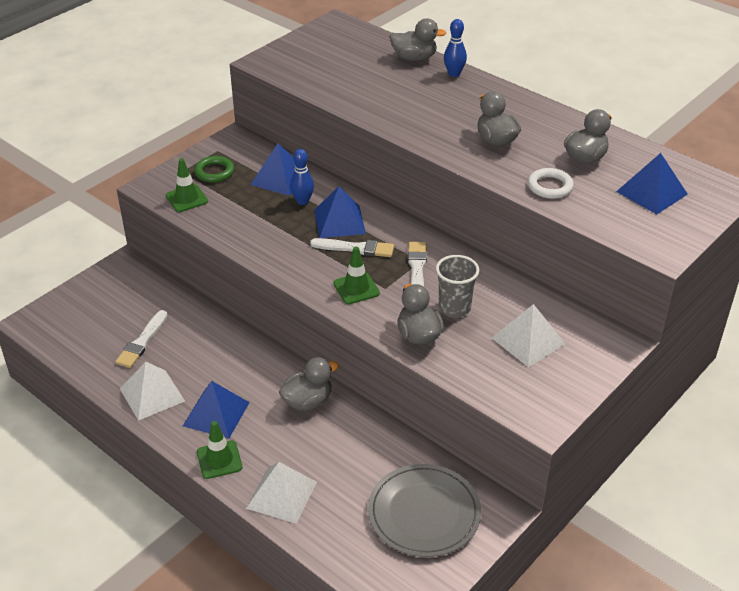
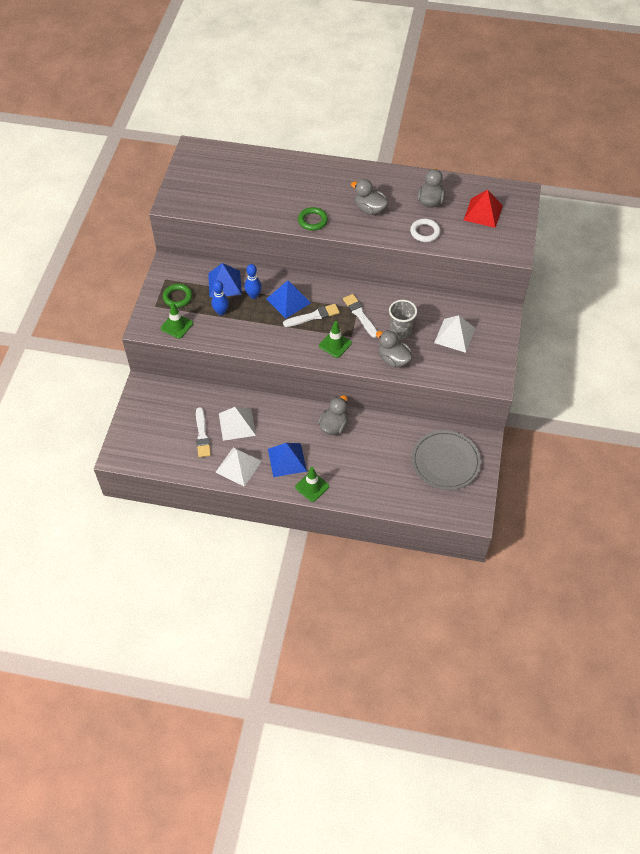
camera: 30 degrees left, 15 degrees up
white pyramid [246,462,317,524] -> white pyramid moved to [219,407,256,441]
grey duck [389,18,446,61] -> none
blue bowling pin [444,19,467,77] -> blue bowling pin moved to [212,281,229,315]
blue pyramid [616,153,688,214] -> red pyramid [464,190,503,228]
none -> green ring [298,207,328,231]

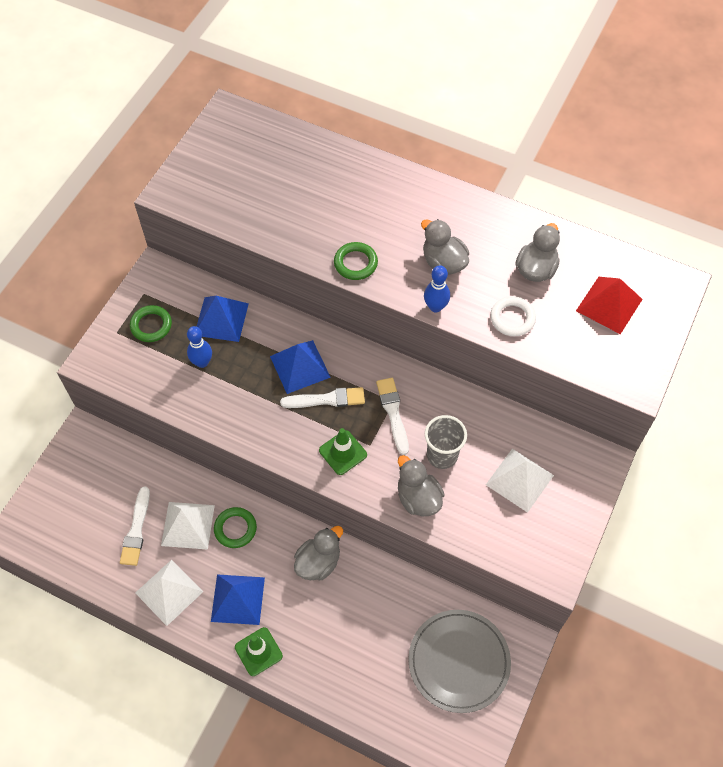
camera: 15 degrees right, 5 degrees up
green traffic cone [161,302,193,339] -> none
blue bowling pin [244,264,262,299] -> blue bowling pin moved to [424,265,450,312]
none -> green ring [214,507,257,548]

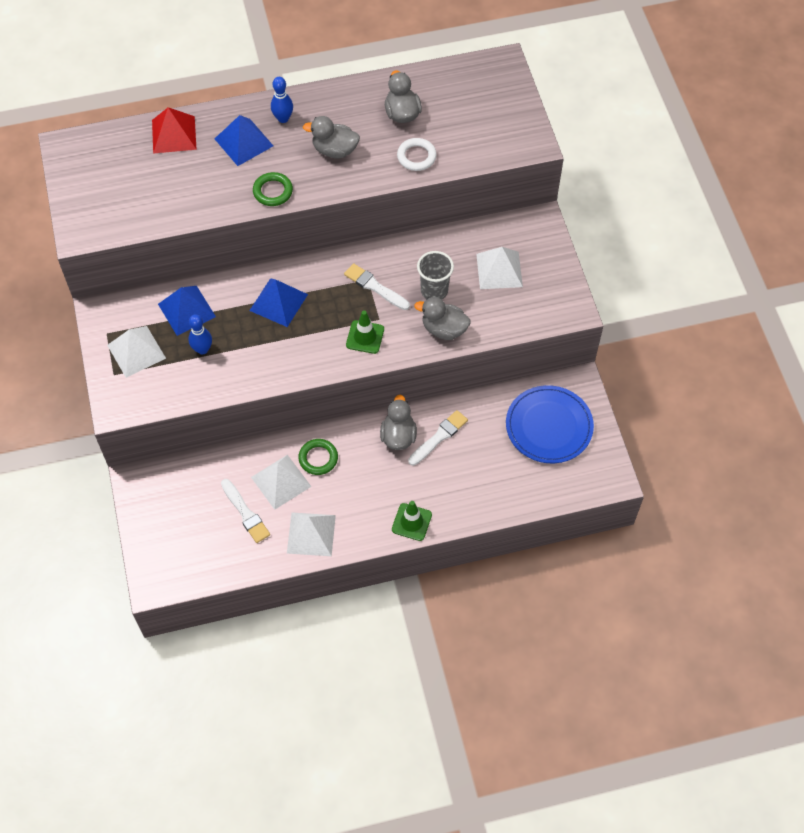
camera: 40 degrees left, 0 degrees up
green ring [130,305,172,342] -> white pyramid [107,326,166,378]
blue pyramid [211,574,265,625] -> blue pyramid moved to [215,115,273,166]
white brush [280,387,365,408] -> white brush moved to [408,410,468,465]
grey plate [408,610,511,713] -> blue plate [506,385,594,463]
blue bowling pin [424,265,450,312] -> blue bowling pin moved to [271,77,293,123]
red pyramid [576,277,642,334] -> red pyramid moved to [152,107,197,154]

